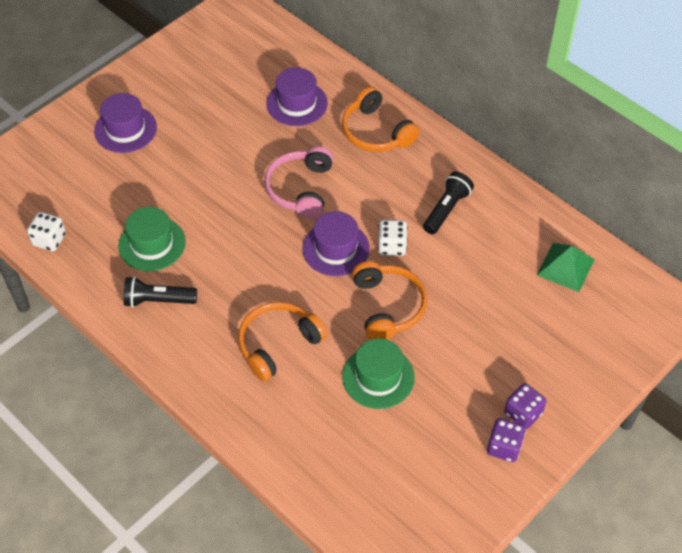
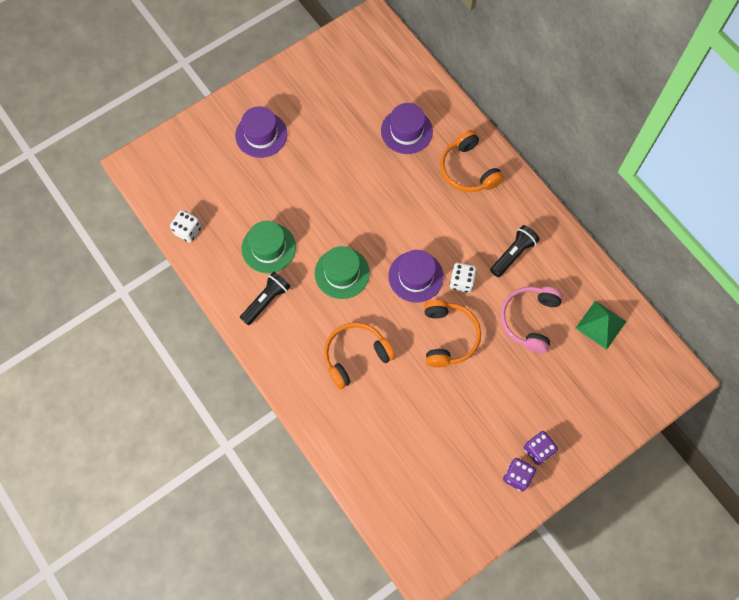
camera: 10 degrees right, 15 degrees up
black flashlight [123,276,197,308] -> black flashlight turned 120 degrees clockwise [240,271,291,325]
pink headphones [265,146,333,219] -> pink headphones moved to [500,286,563,354]
green hat [342,338,415,409] -> green hat moved to [315,246,370,299]

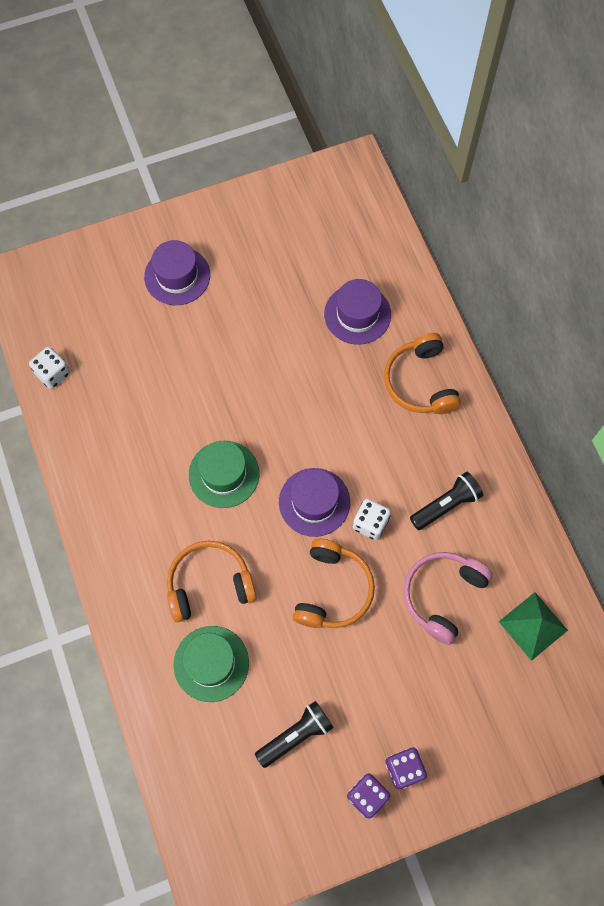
camera: 15 degrees right, 0 degrees up
black flashlight [240,271,291,325] -> black flashlight moved to [255,701,334,768]
green hat [242,221,296,273] -> green hat moved to [174,626,249,702]

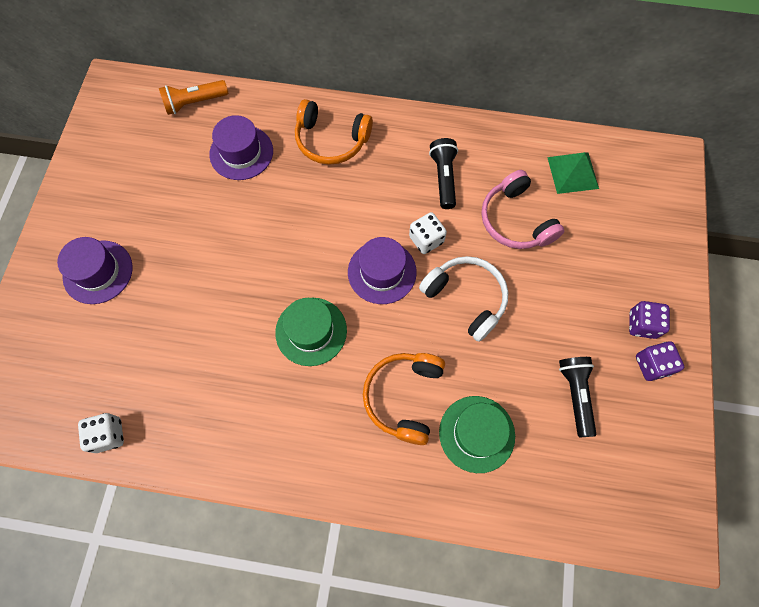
camera: 60 degrees left, 0 degrees up
orange headphones [293,539,375,628] -> white headphones [419,256,508,342]
none -> orange flashlight [159,80,228,115]

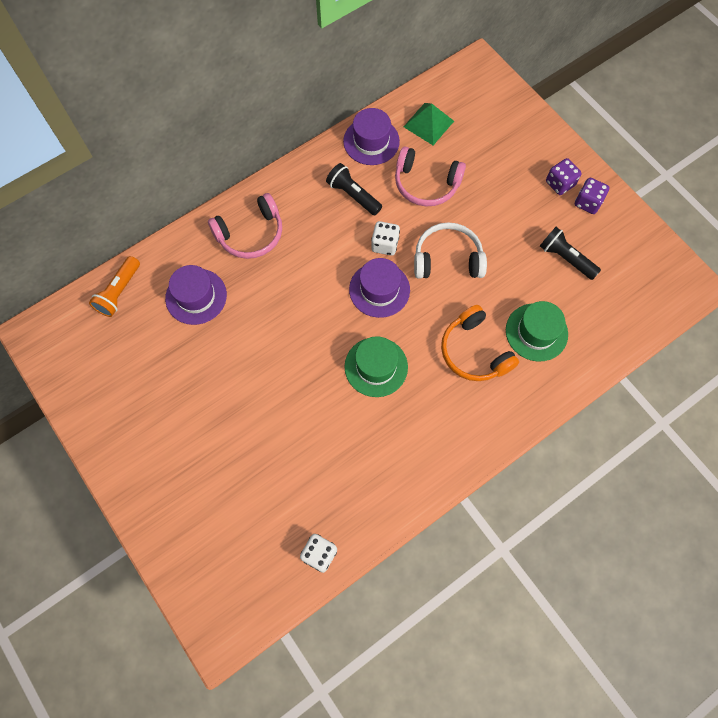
camera: 45 degrees left, 0 degrees up
purple hat [57,237,133,304] -> purple hat moved to [343,108,400,165]
orange headphones [295,99,373,165] -> pink headphones [208,193,282,259]

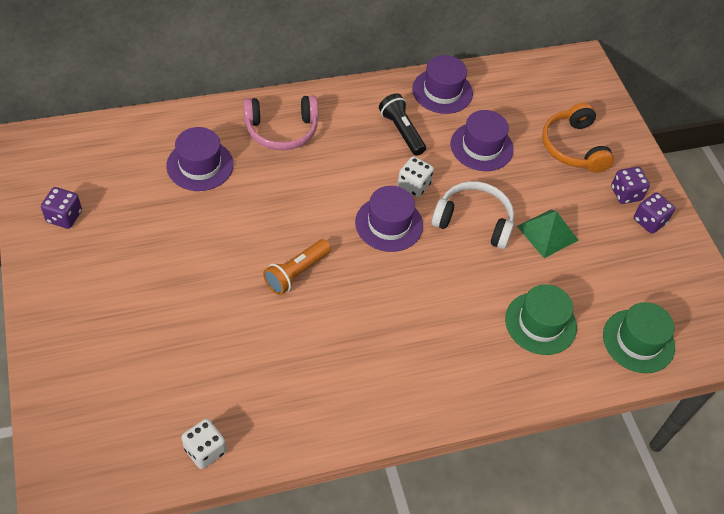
camera: 15 degrees right, 15 degrees down
orange flashlight [89,256,140,317] -> orange flashlight moved to [263,239,331,295]
green hat [344,336,408,397] -> green hat moved to [603,302,675,373]
pink headphones [395,146,466,206] -> purple hat [450,110,514,171]
green pyramid [404,103,454,145] -> green pyramid moved to [517,209,579,258]
orange headphones [441,305,519,381] -> orange headphones moved to [542,103,614,173]
black flashlight [540,227,601,280] -> none
none -> purple dice [41,187,82,229]

